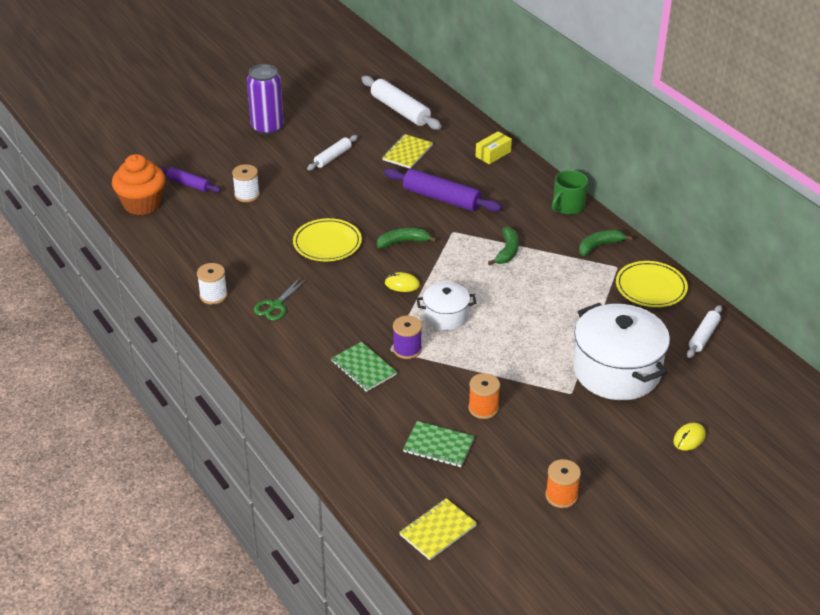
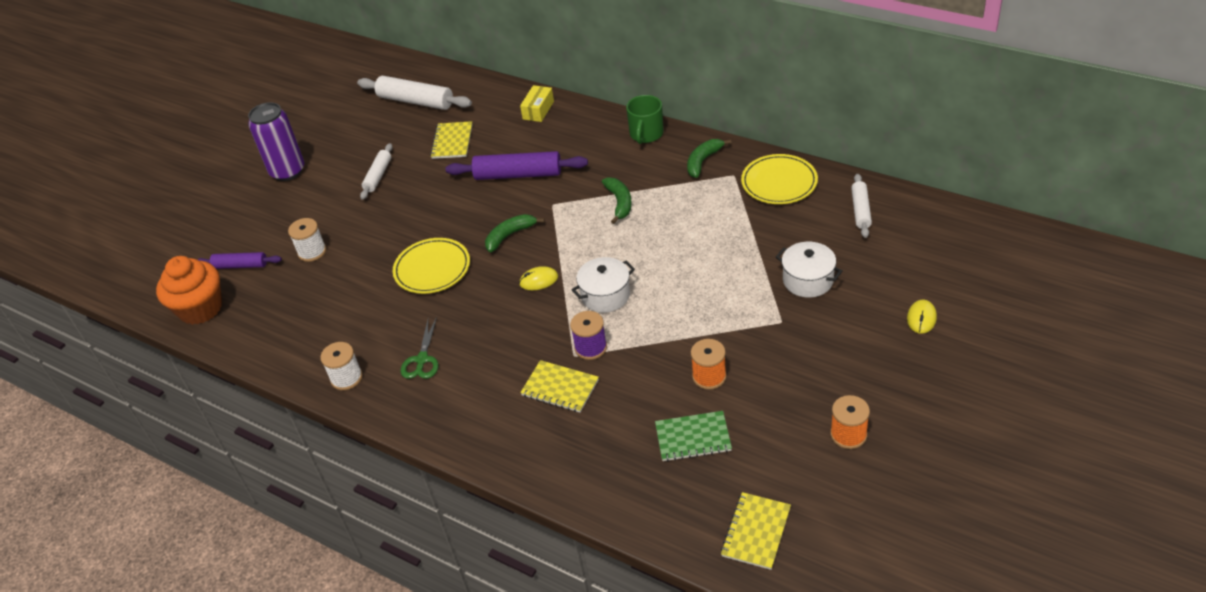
camera: 20 degrees left, 5 degrees up
green notebook [331,342,397,392] -> yellow notebook [520,360,599,413]
white pot [573,303,670,400] -> white pot [776,242,842,298], size x0.53

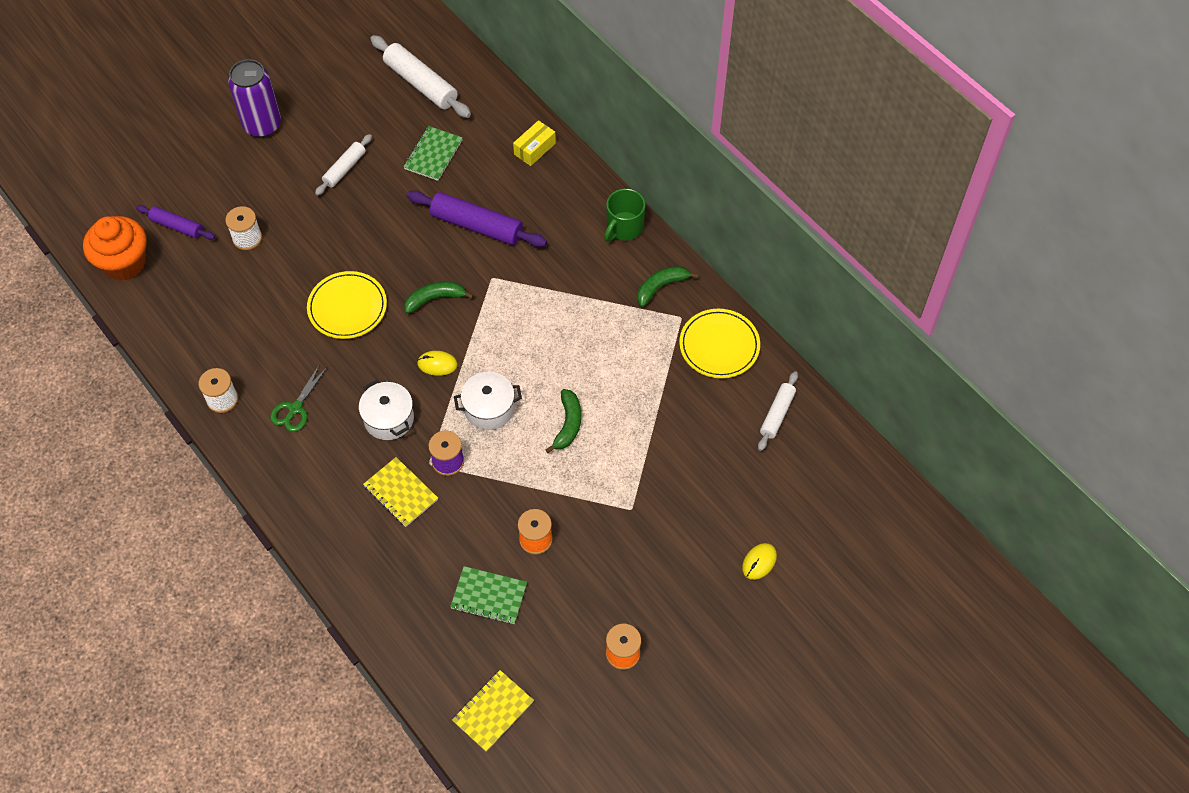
camera: 15 degrees right, 15 degrees up
yellow notebook [430,121,473,159] -> green notebook [403,126,463,181]
green banana [602,177,632,224] -> green banana moved to [545,389,581,453]
white pot [776,242,842,298] -> white pot moved to [359,380,414,440]

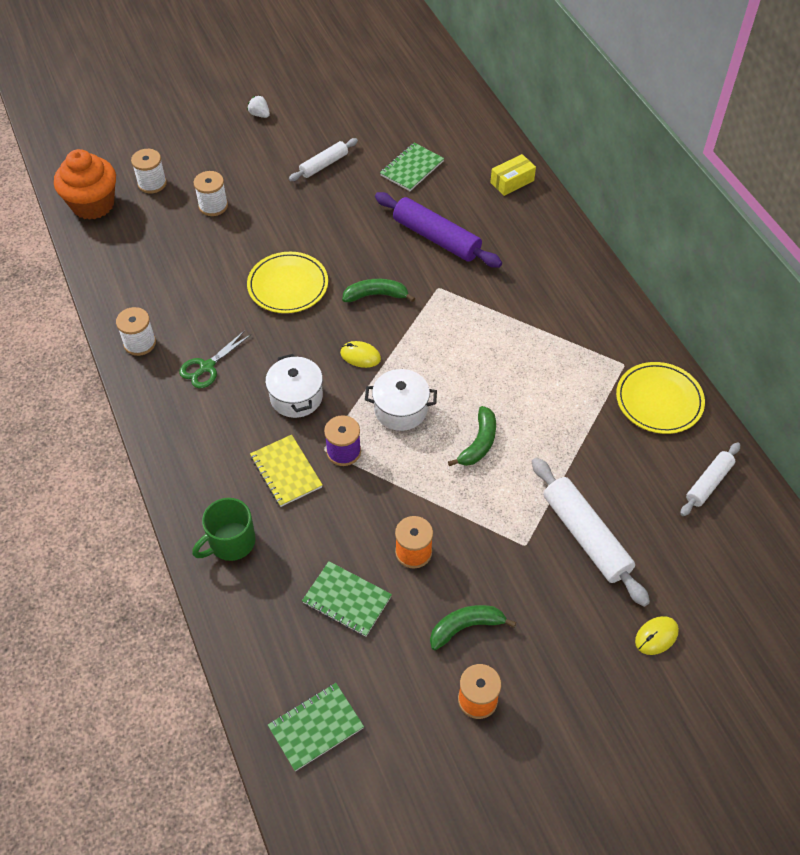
camera: 15 degrees right, 5 degrees down
purple rolling pin [136,205,215,240] -> white spool [131,149,167,194]
purple can [228,59,281,137] -> white strawberry [247,95,270,118]
white rolling pin [370,35,471,118] -> white rolling pin moved to [532,457,650,607]
yellow notebook [452,670,534,752] -> green notebook [268,683,364,771]
green mug [604,188,645,241] -> green mug moved to [192,498,256,561]
green banana [637,266,699,307] -> green banana moved to [430,605,516,650]

